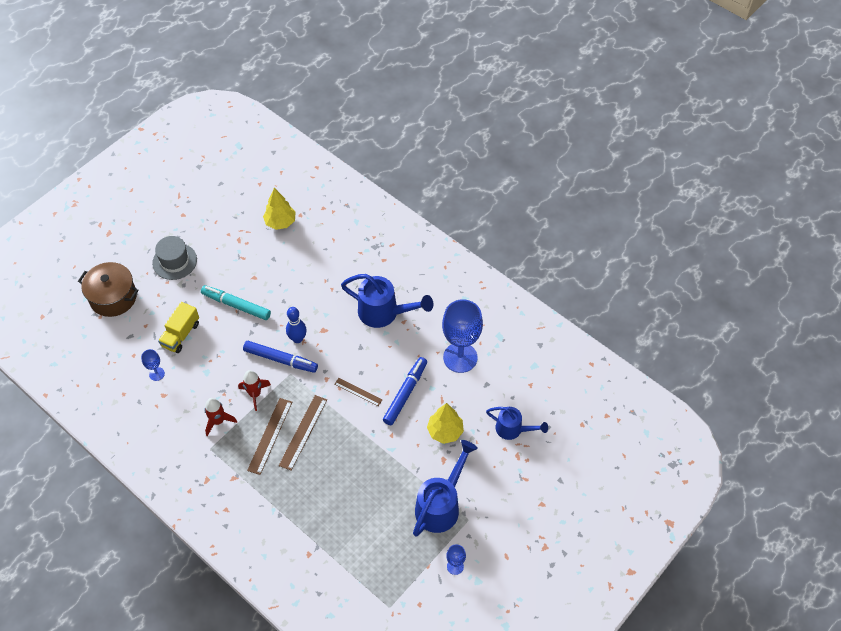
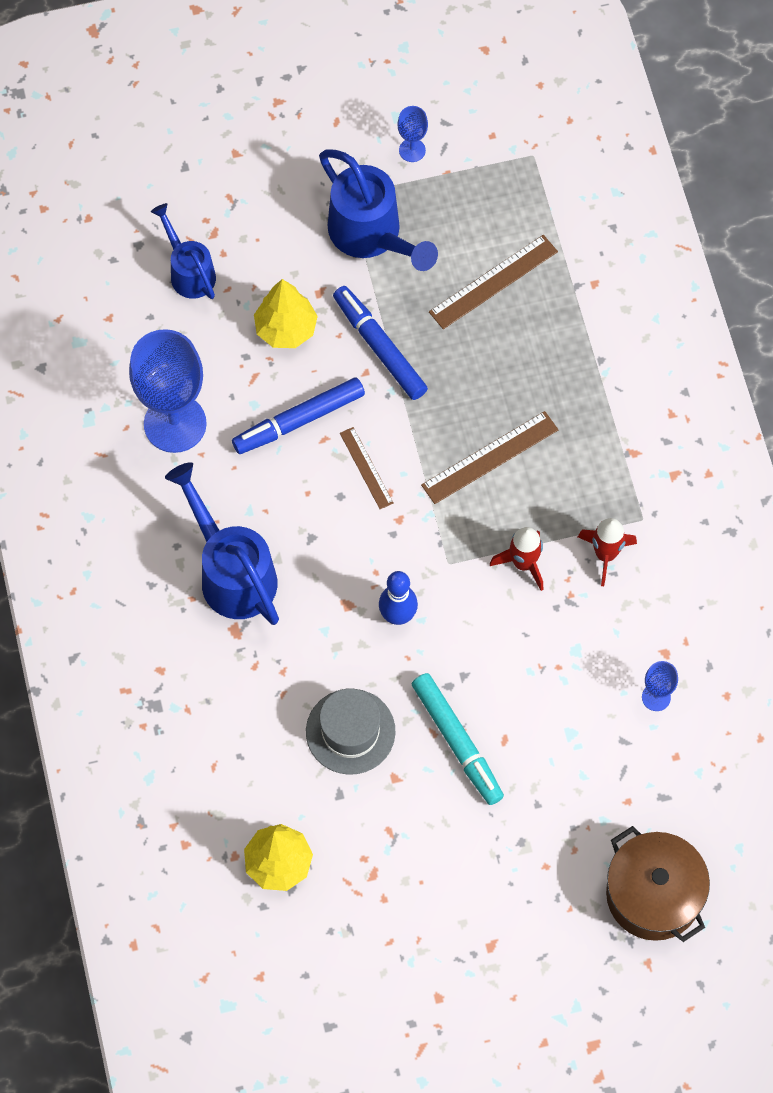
camera: 145 degrees left, 10 degrees up
grey hat [152,236,197,280] -> grey hat moved to [306,688,395,775]
yellow truck [158,302,199,353] -> none
blue marker [243,341,318,373] -> blue marker moved to [333,286,428,400]
brown ruler [247,398,292,475] -> brown ruler moved to [429,235,558,329]
blue watering can [413,440,478,536] -> blue watering can turned 105 degrees counterclockwise [319,149,438,271]

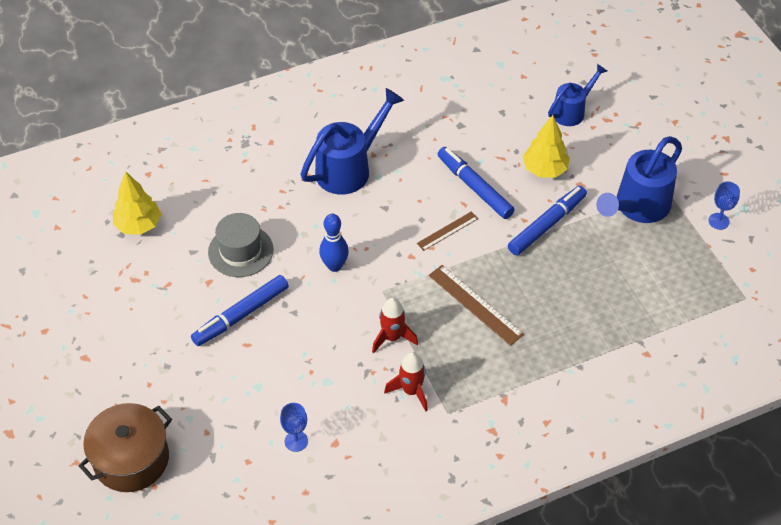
camera: 80 degrees right, 15 degrees down
blue goblet [129,329,207,453] -> none
turquoise marker [412,673,504,805] -> blue marker [191,275,289,346]
brown ruler [429,235,558,329] -> none

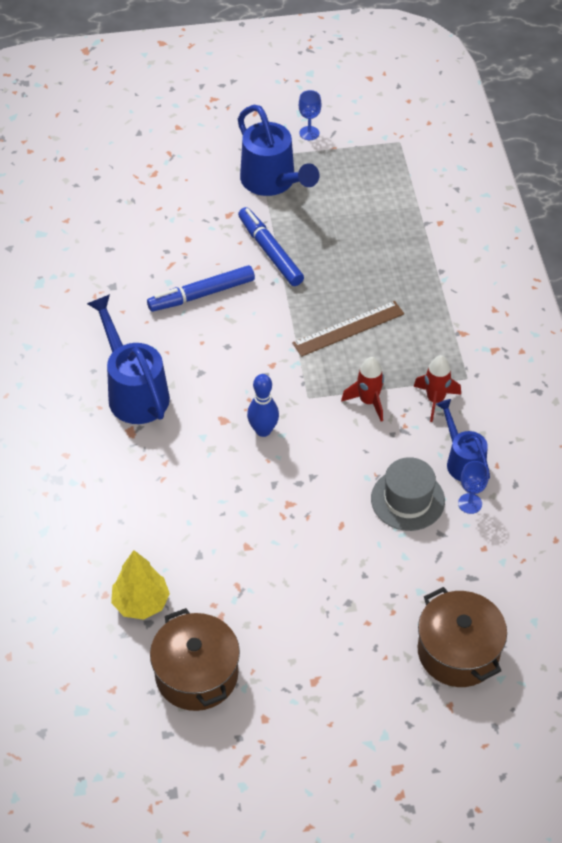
camera: 75 degrees left, 0 degrees up
blue marker [191,275,289,346] -> none
grey hat [208,213,273,277] -> grey hat moved to [371,457,445,531]
brown ruler [417,212,478,251] -> none
yellow tree [523,115,570,178] -> none
blue watering can [548,64,607,126] -> blue watering can moved to [436,399,490,481]
none -> brown pot [150,608,240,711]

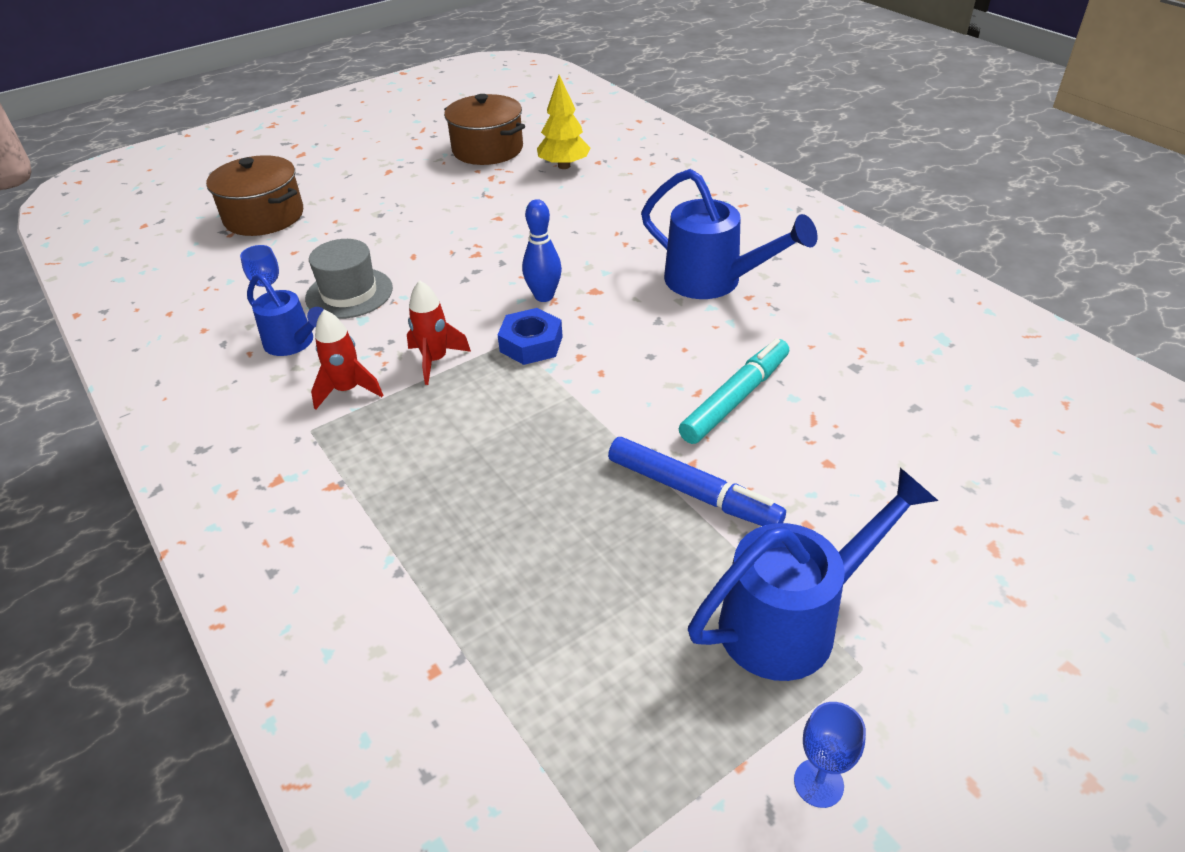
camera: 155 degrees right, 10 degrees down
blue marker [147,265,255,312] -> turquoise marker [679,338,789,444]
blue watering can [238,105,319,196] -> blue watering can turned 120 degrees clockwise [688,468,938,681]
brown ruler [292,301,404,357] -> none
none -> blue nut [498,308,563,365]

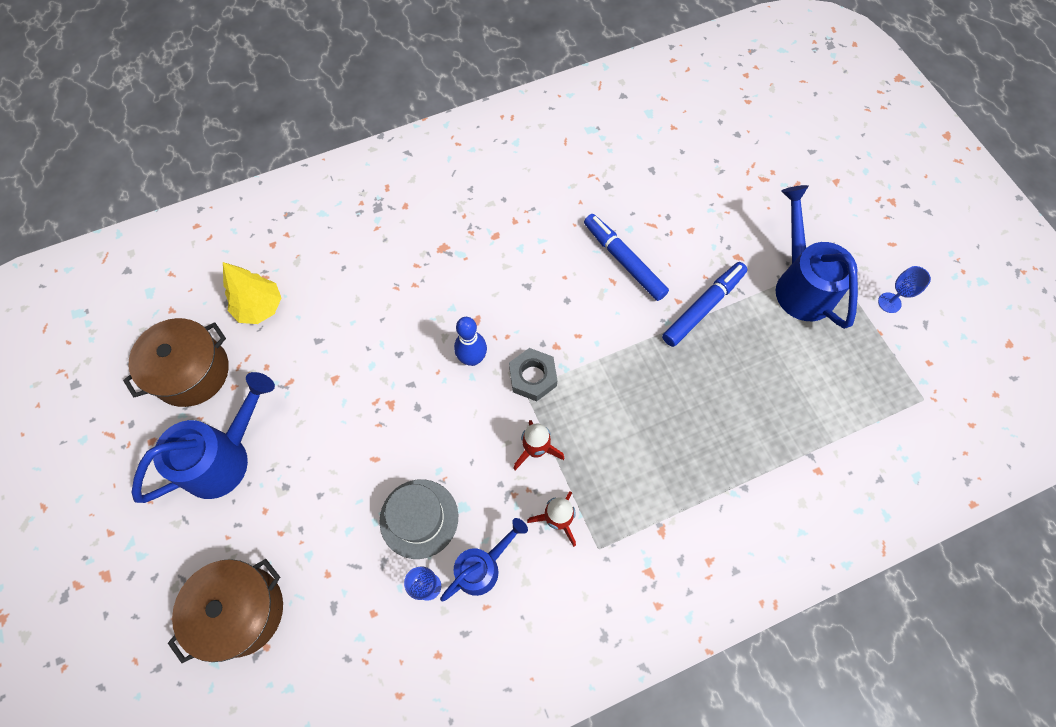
camera: 80 degrees left, 25 degrees up
blue nut [498,308,563,365] -> grey nut [509,348,557,401]
blue watering can [641,169,817,299] -> blue watering can moved to [132,372,275,503]
turquoise marker [679,338,789,444] -> blue marker [584,214,669,301]

